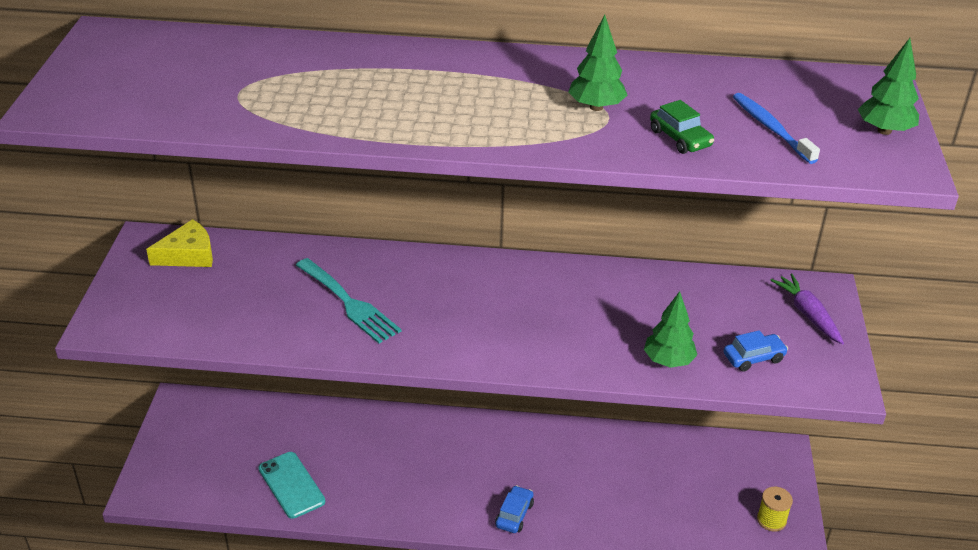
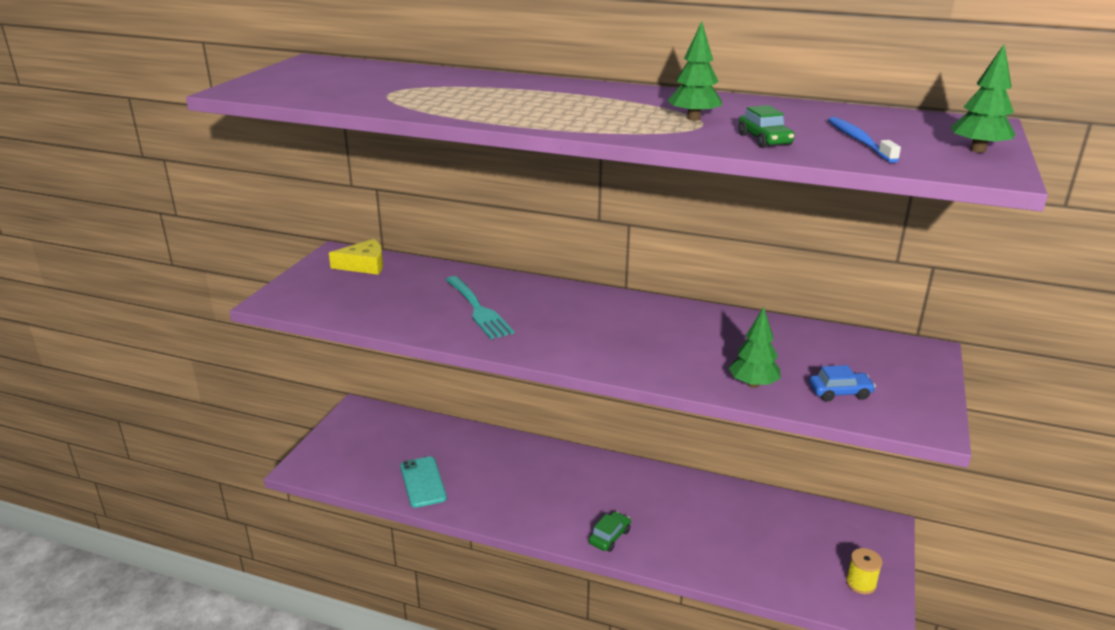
camera: 15 degrees right, 10 degrees down
blue car [495,485,534,533] -> green car [589,511,631,552]
purple carrot [771,274,844,345] -> none

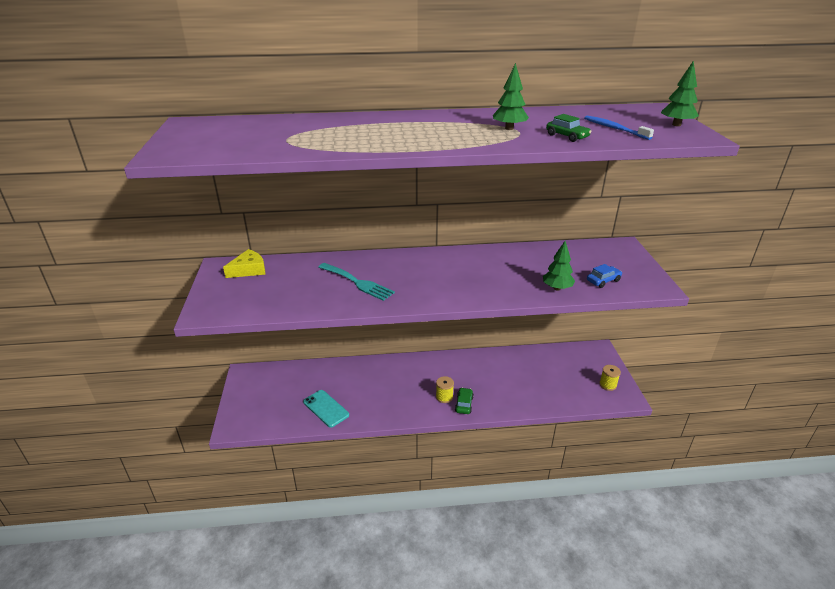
camera: 25 degrees left, 5 degrees up
none -> yellow spool [436,376,454,403]

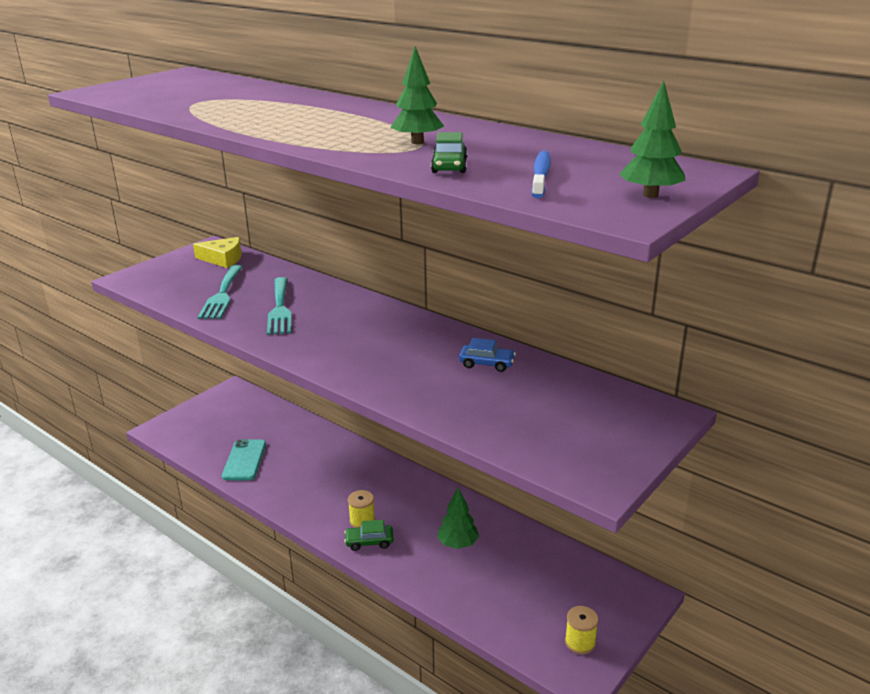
camera: 45 degrees right, 5 degrees down
green car [455,388,474,414] -> green car turned 150 degrees counterclockwise [344,520,394,551]
green tree [543,241,575,290] -> green tree moved to [437,488,479,549]
blue car [587,264,622,288] -> blue car moved to [459,338,516,372]
none -> turquoise fork [198,265,243,319]

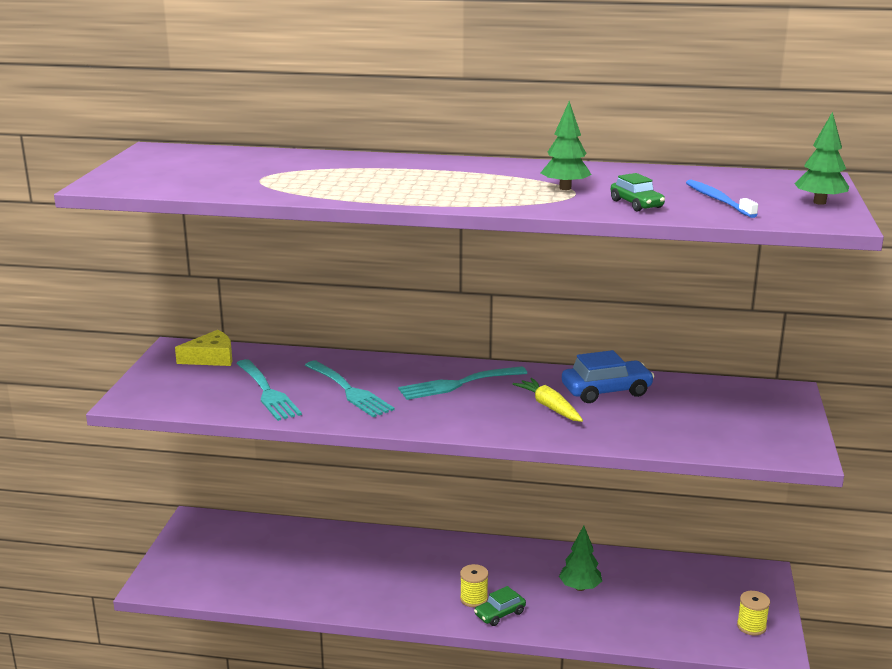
camera: 30 degrees left, 5 degrees down
turquoise phone [222,439,266,480] -> none
blue car [459,338,516,372] -> blue car [562,350,655,403], size x1.65
none -> turquoise fork [398,366,527,400]
none -> yellow carrot [513,378,583,422]

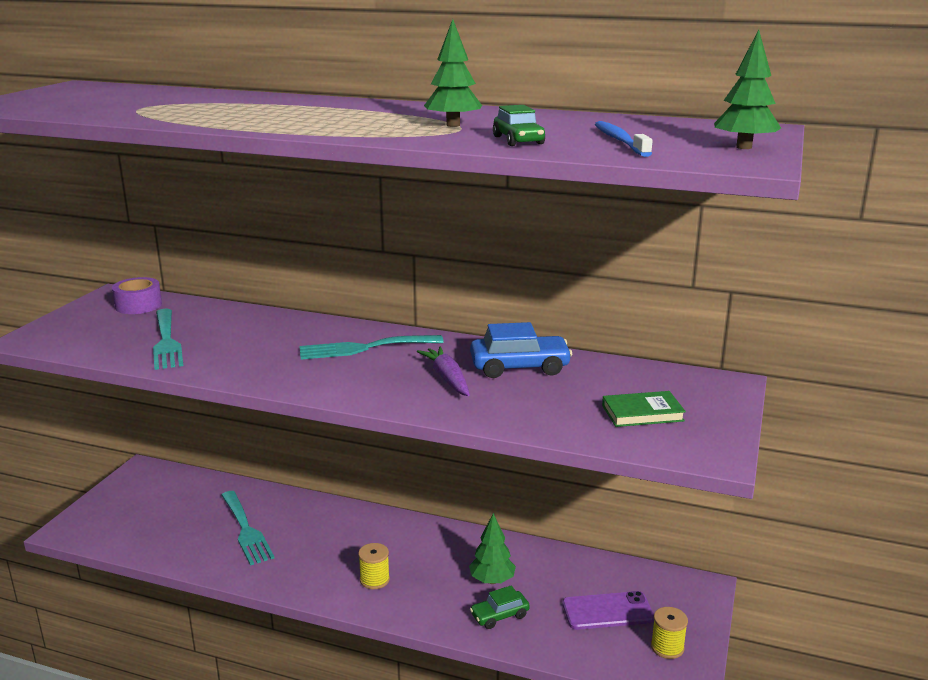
camera: 10 degrees right, 0 degrees up
yellow cheese [175,330,232,366] -> purple tape [112,277,162,314]
turquoise fork [305,361,395,417] -> turquoise fork moved to [221,491,275,566]
green car [474,586,526,626] -> green car moved to [470,586,530,629]
yellow carrot [513,378,583,422] -> purple carrot [417,346,470,396]
none -> purple phone [562,591,654,630]
none -> green book [602,391,686,427]

